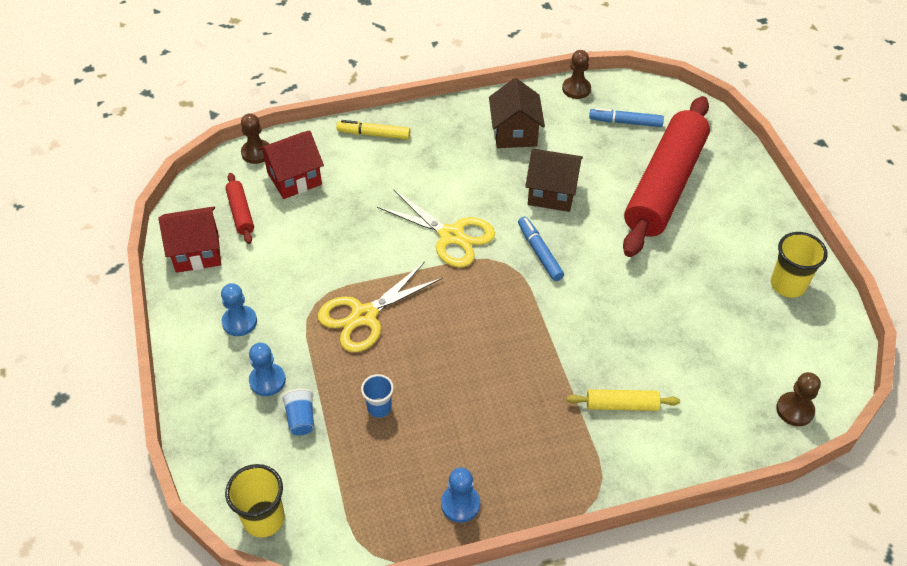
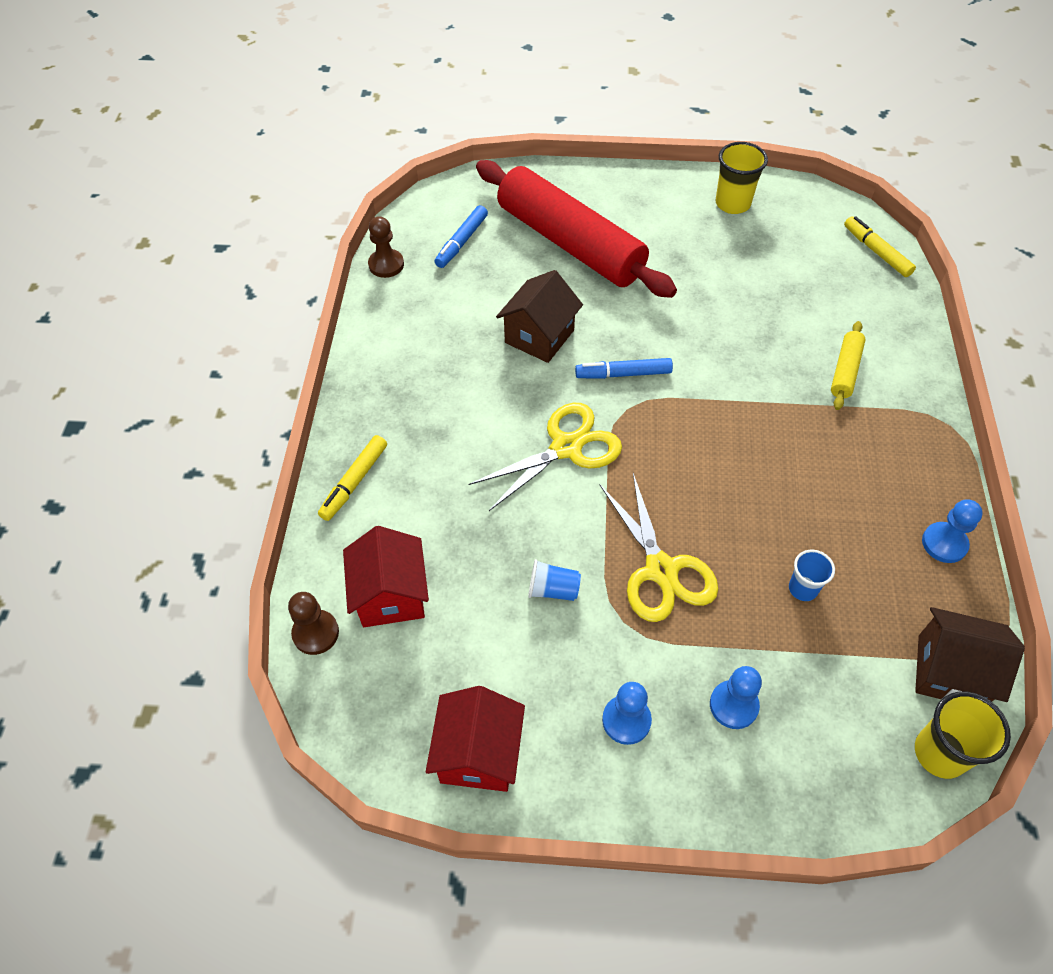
camera: 70 degrees left, 5 degrees up
red rolling pin [225,173,254,244] -> none
blue cup [281,388,314,435] -> blue cup moved to [528,559,581,601]
brown house [489,78,545,148] -> brown house moved to [915,607,1025,702]
brown pawn [776,372,821,426] -> yellow marker [844,216,916,277]

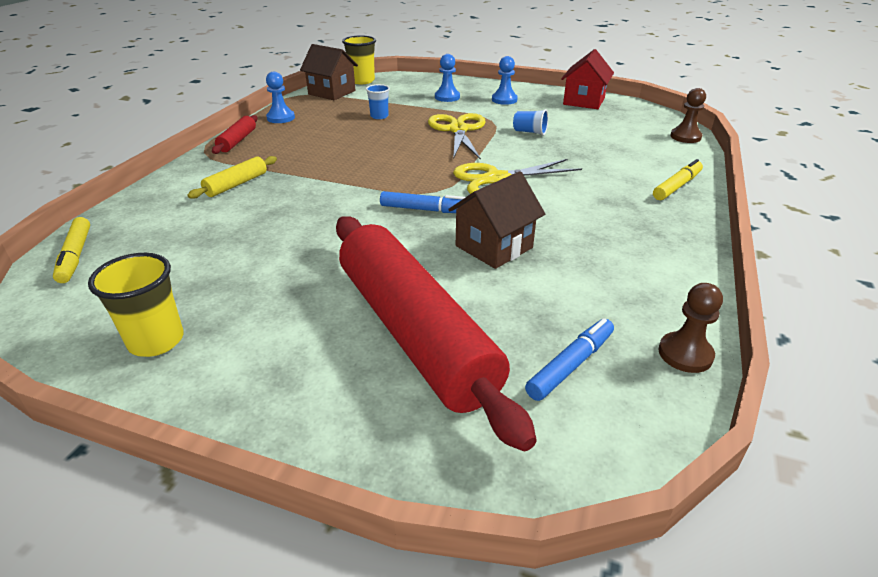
camera: 165 degrees left, 20 degrees down
red house [343,526,429,627] -> none
none -> red rolling pin [212,115,258,154]

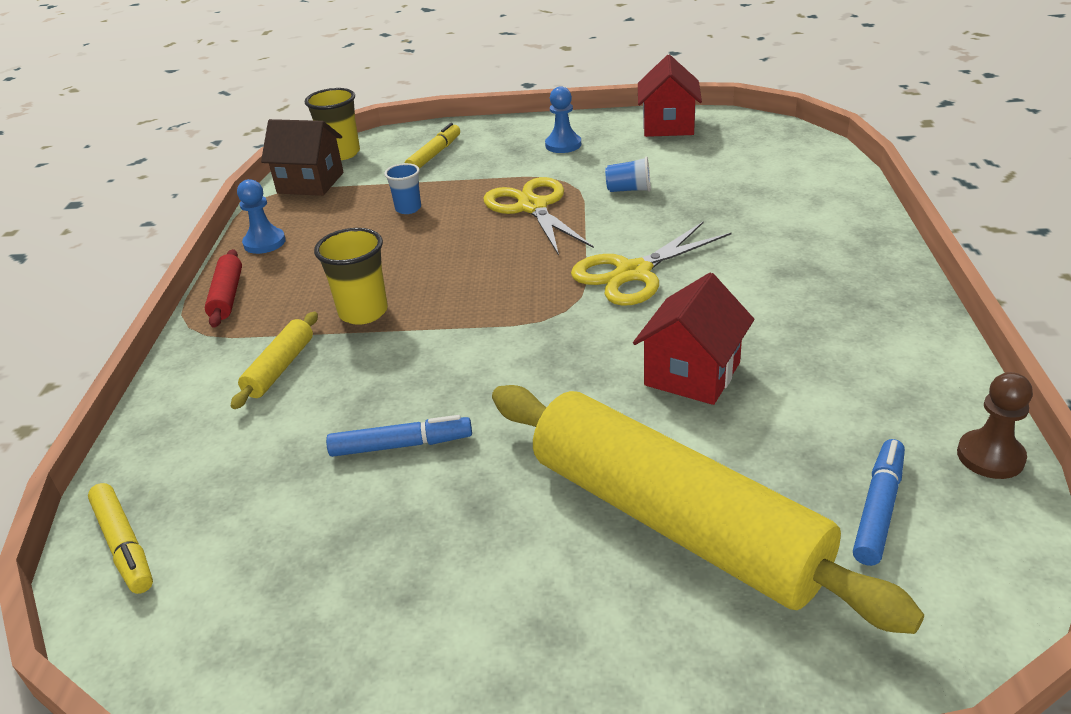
camera: 15 degrees left, 0 degrees up
yellow cup [88,253,184,357] -> yellow cup moved to [314,228,388,325]
red rolling pin [336,216,537,451] -> yellow rolling pin [492,385,924,634]
blue marker [380,191,465,213] -> blue marker moved to [326,415,472,457]
blue pawn [435,54,460,102] -> none
brown house [448,171,545,269] -> red house [633,273,754,405]
yellow marker [653,159,703,200] -> yellow marker moved to [405,123,460,169]
brown pawn [670,88,706,143] -> none

